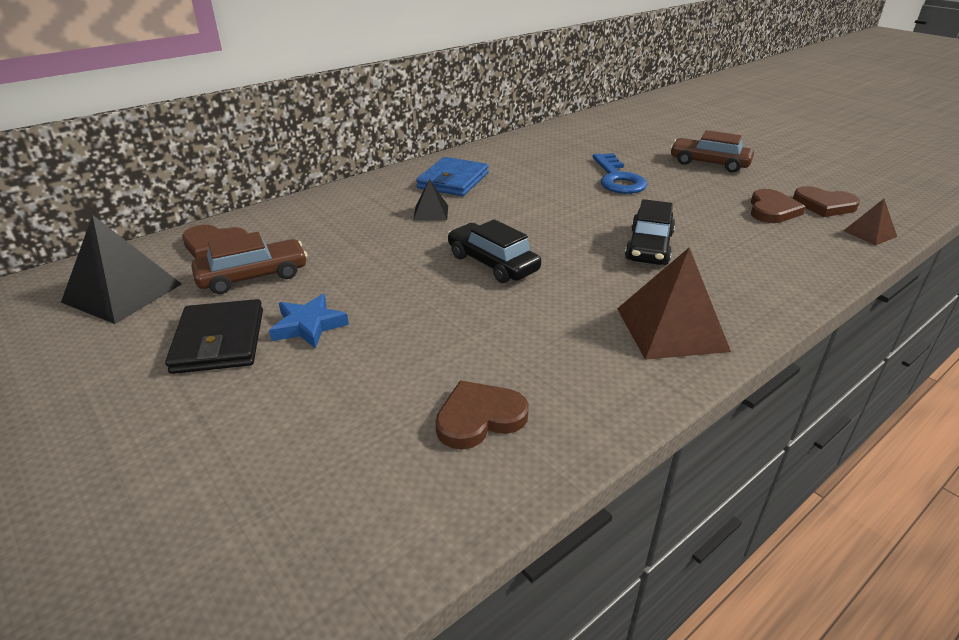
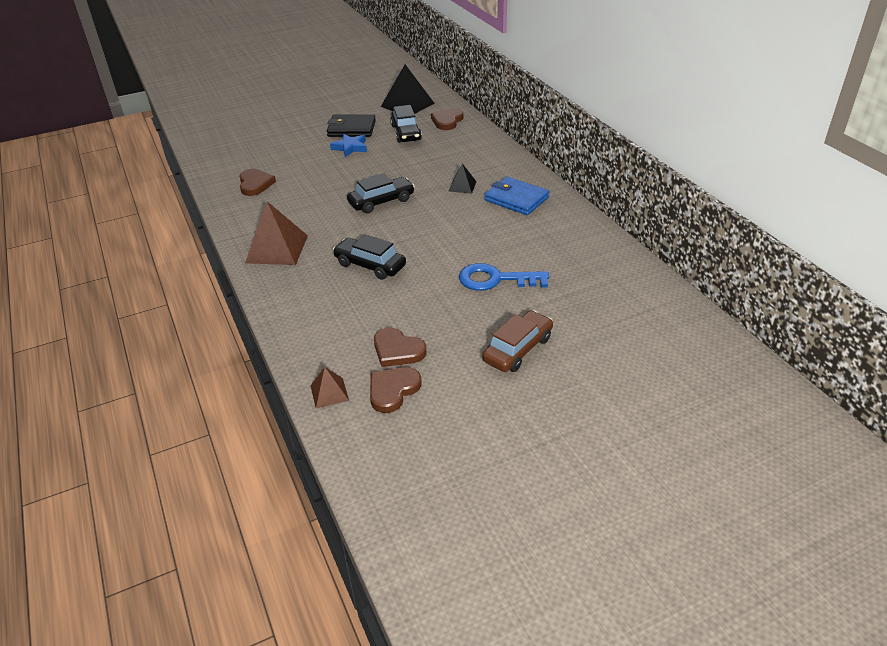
camera: 105 degrees right, 5 degrees up
brown car [191,232,307,294] -> black car [390,105,422,143]

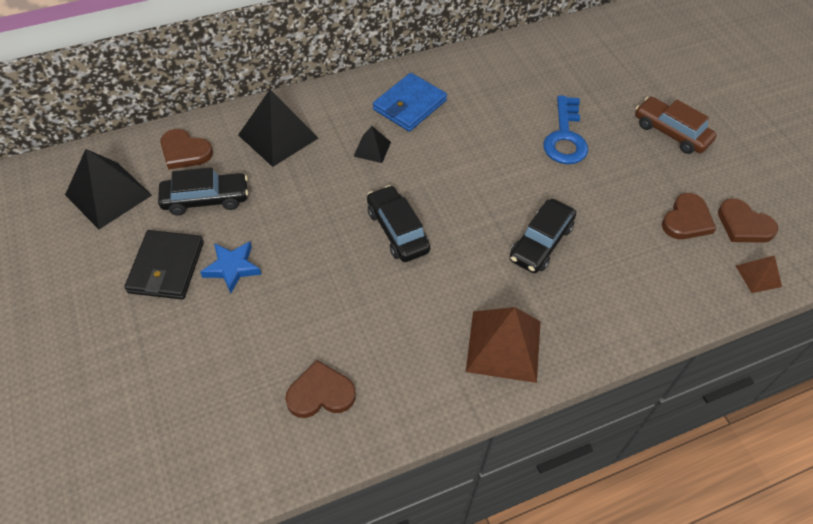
camera: 90 degrees left, 15 degrees up
none -> black pyramid [238,90,318,167]

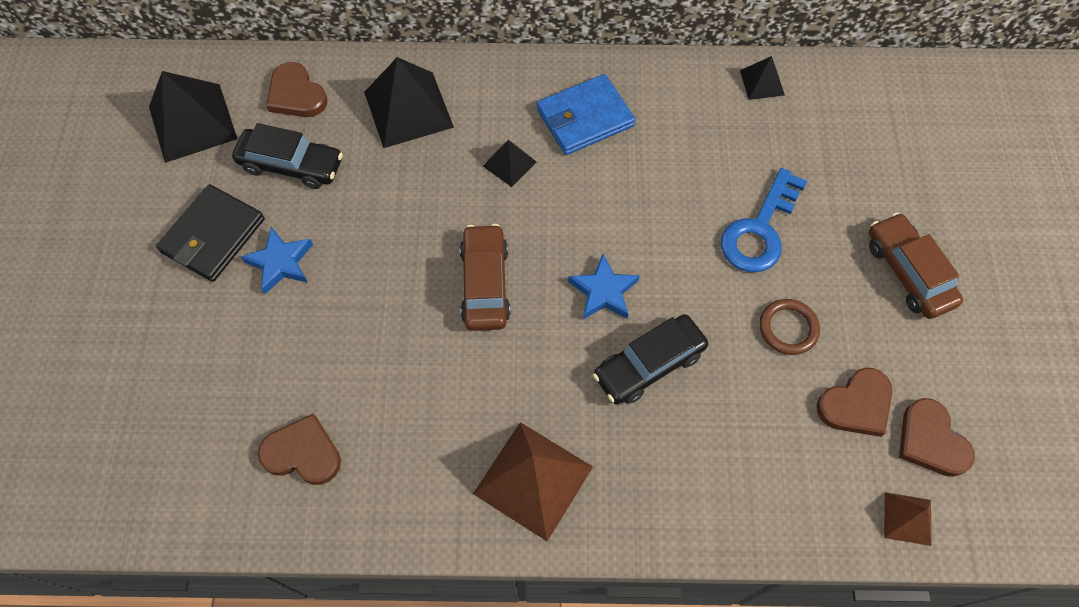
camera: 25 degrees right, 10 degrees up
black car [367,185,430,262] -> brown car [460,224,510,331]
none -> blue star [568,254,640,319]
none -> black pyramid [740,56,785,100]
none -> brown ring [759,299,820,355]

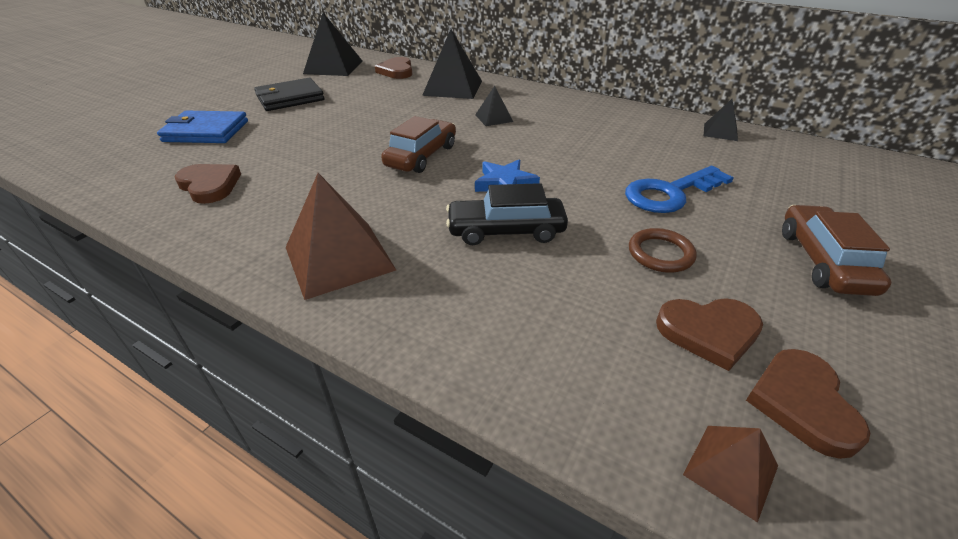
camera: 30 degrees right, 25 degrees down
black car [232,123,343,189] -> none
blue star [241,227,313,294] -> none
blue wallet [537,74,635,155] -> blue wallet moved to [157,111,248,143]

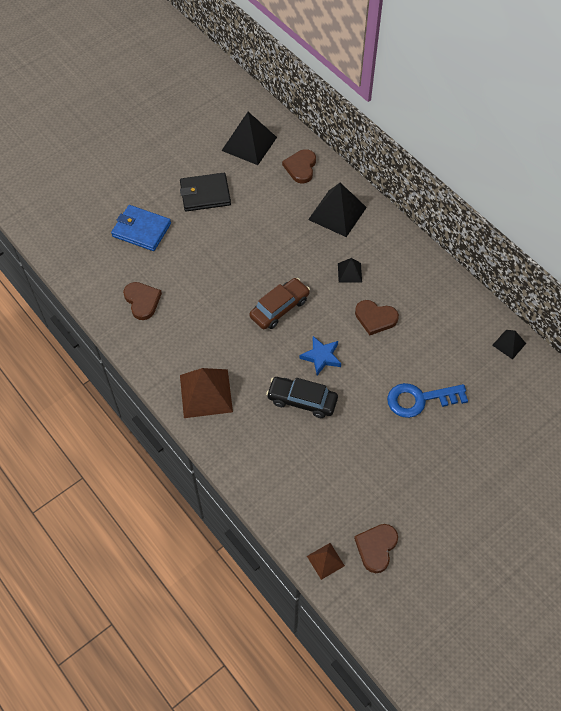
camera: 20 degrees right, 20 degrees up
brown ring [629,228,697,273] -> none
brown heart [656,298,763,371] -> brown heart moved to [355,300,399,335]
brown car [782,205,891,296] -> none

